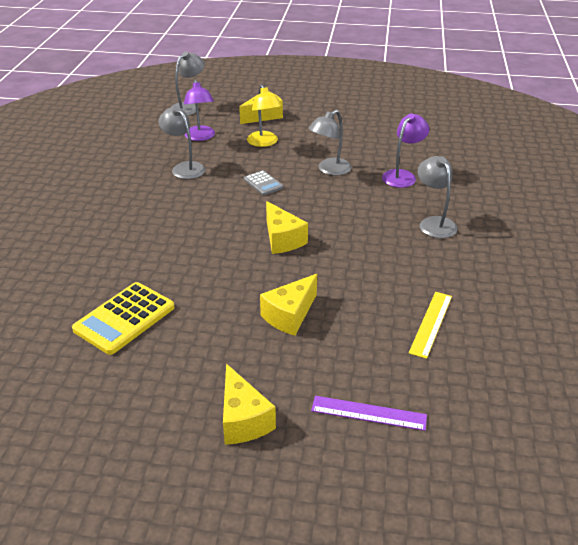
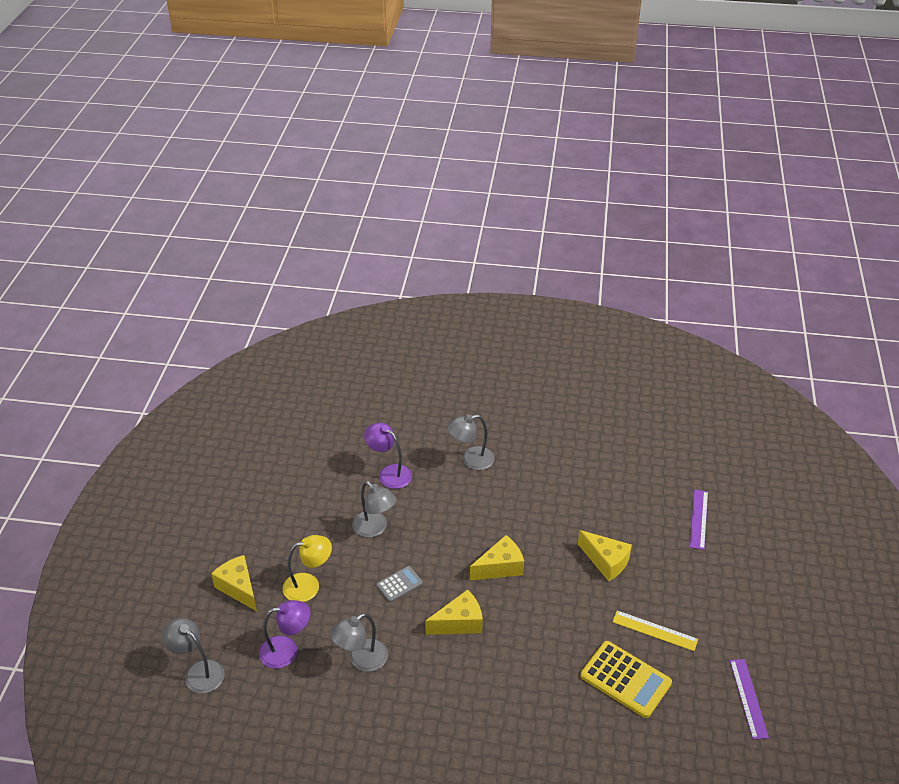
camera: 90 degrees left, 5 degrees up
yellow cheese [223,364,276,445] -> yellow cheese moved to [425,589,483,635]
yellow ruler [409,292,452,359] -> yellow ruler moved to [613,611,698,651]
none -> purple ruler [730,659,769,740]

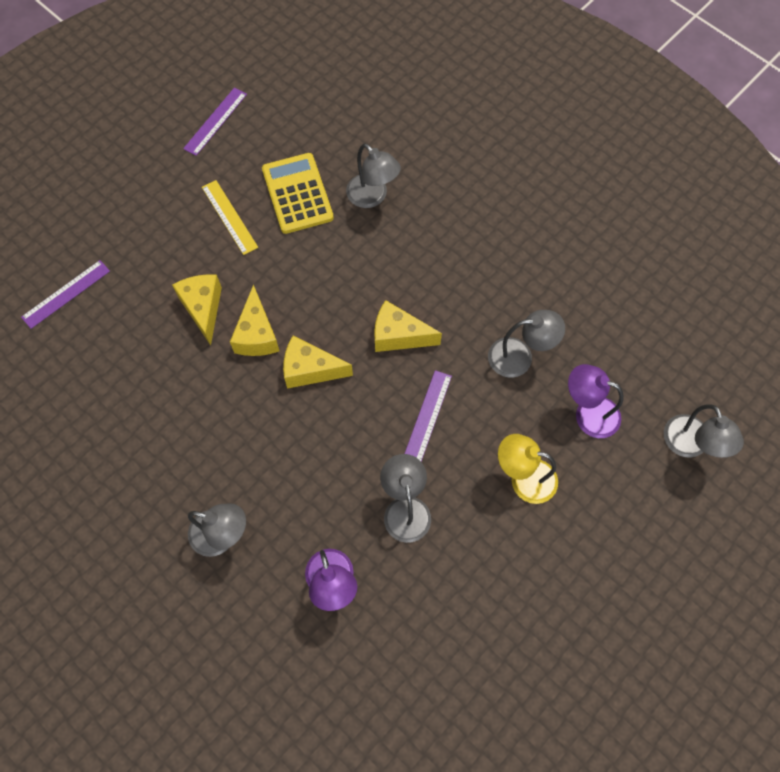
camera: 145 degrees left, 25 degrees up
yellow cheese [211,555,257,611] -> yellow cheese moved to [230,284,279,356]
grey calculator [376,566,423,602] -> purple ruler [405,370,452,461]
none -> grey lamp [346,143,401,208]

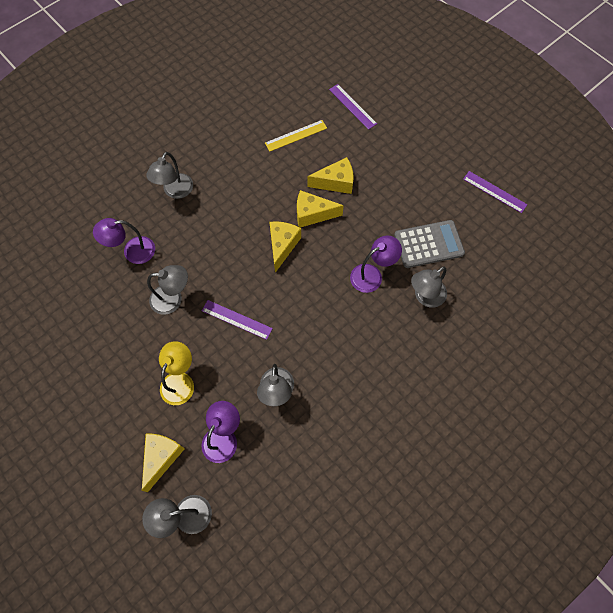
camera: 95 degrees right, 0 degrees up
yellow ruler [202,180,258,255] -> yellow ruler moved to [265,120,327,152]
yellow calculator [262,153,334,234] -> grey calculator [394,220,465,268]
yellow cheese [374,300,442,352] -> yellow cheese moved to [142,433,185,492]
none -> purple lamp [350,235,402,293]

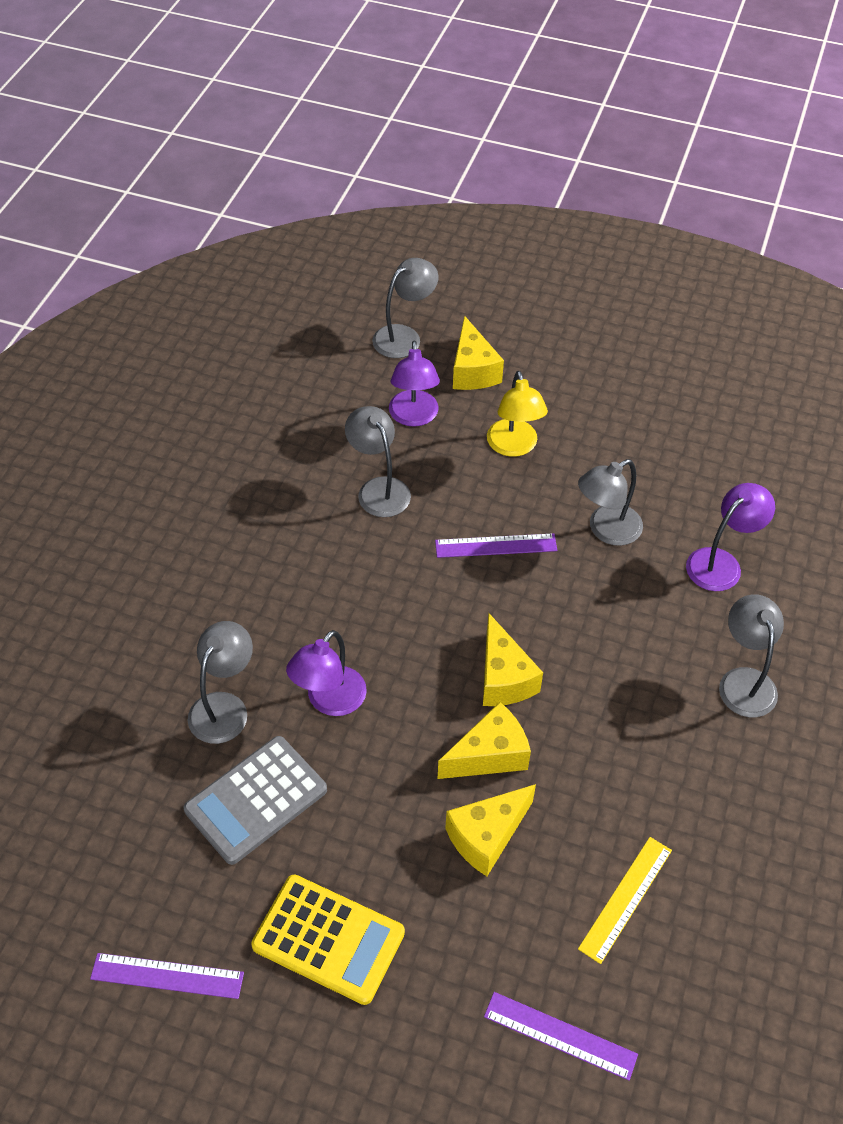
camera: 150 degrees right, 15 degrees down
none -> yellow calculator [251,874,405,1005]

